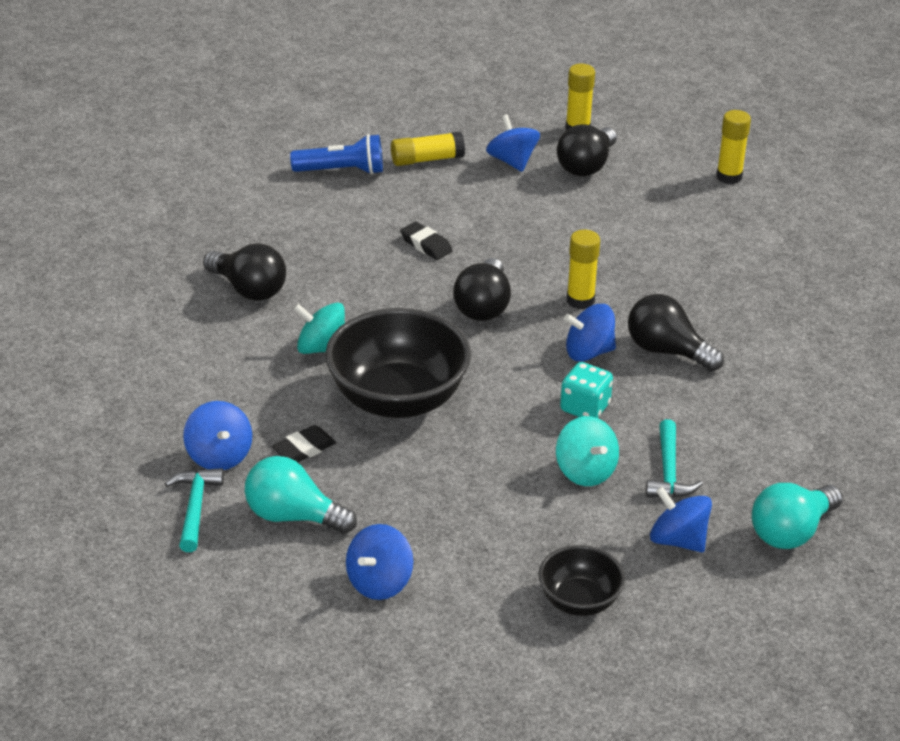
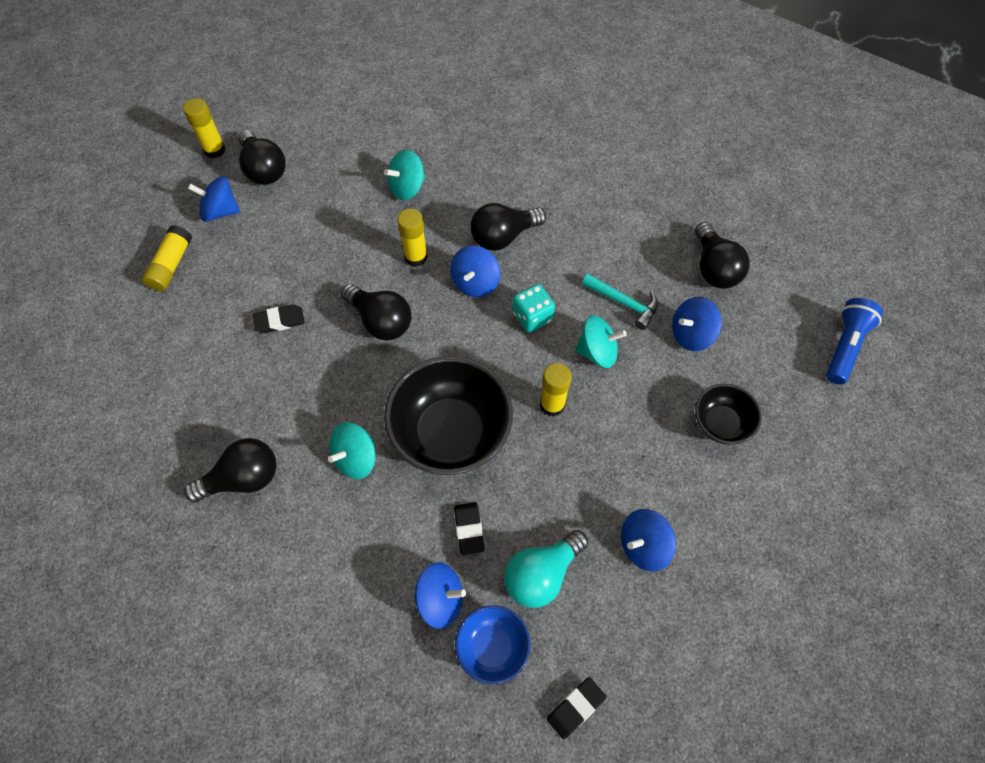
camera: 60 degrees left, 25 degrees up
turquoise hammer [165,468,224,552] -> blue bowl [455,605,530,684]
blue flashlight [290,134,383,175] -> blue flashlight moved to [826,298,883,385]
blue spinning top [346,524,413,600] -> blue spinning top turned 90 degrees clockwise [621,509,676,572]
yellow glue stick [716,110,751,184] -> yellow glue stick moved to [540,363,572,417]
turquoise light bulb [752,483,843,549] -> black light bulb [695,222,750,289]
none -> turquoise spinning top [384,150,425,200]
none -> black eraser [547,677,607,739]

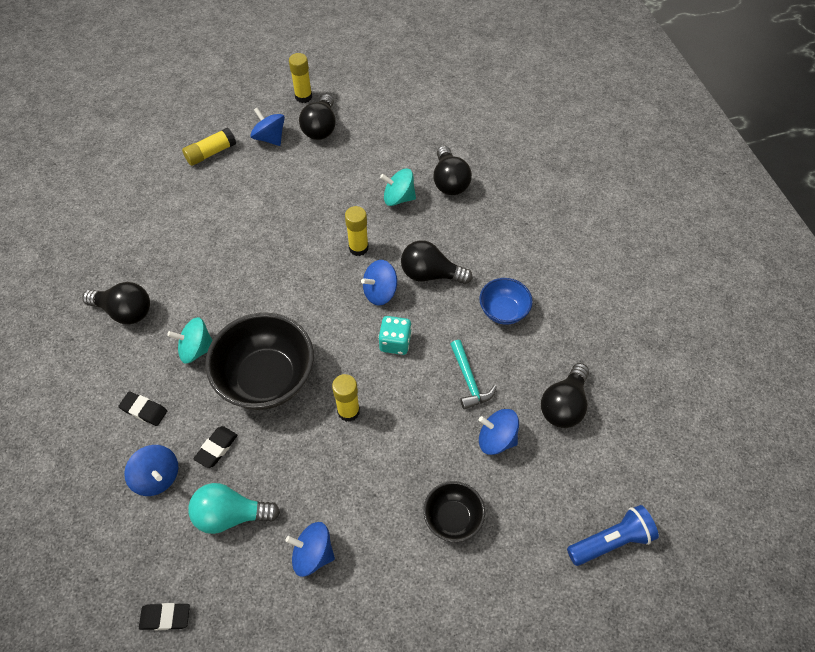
camera: 40 degrees right, 5 degrees down
black eraser [253,305,305,333] -> black eraser moved to [118,391,167,426]
black light bulb [341,284,412,340] -> black light bulb moved to [433,146,472,195]
blue bowl [455,605,530,684] -> blue bowl moved to [479,278,533,325]
turquoise spinning top [575,315,627,368] -> none

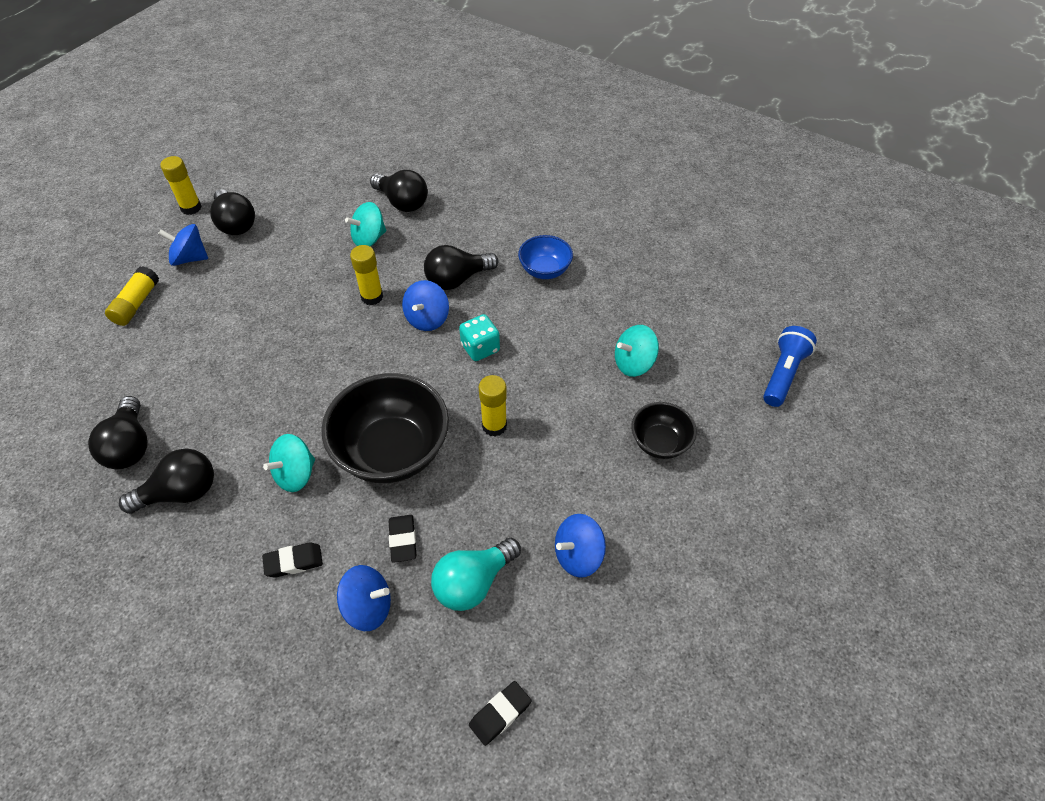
camera: 40 degrees left, 5 degrees down
turquoise hammer [450,340,497,410] -> none
blue spinning top [479,409,519,455] -> turquoise spinning top [615,325,659,377]
black light bulb [541,363,589,428] -> black light bulb moved to [88,396,148,469]

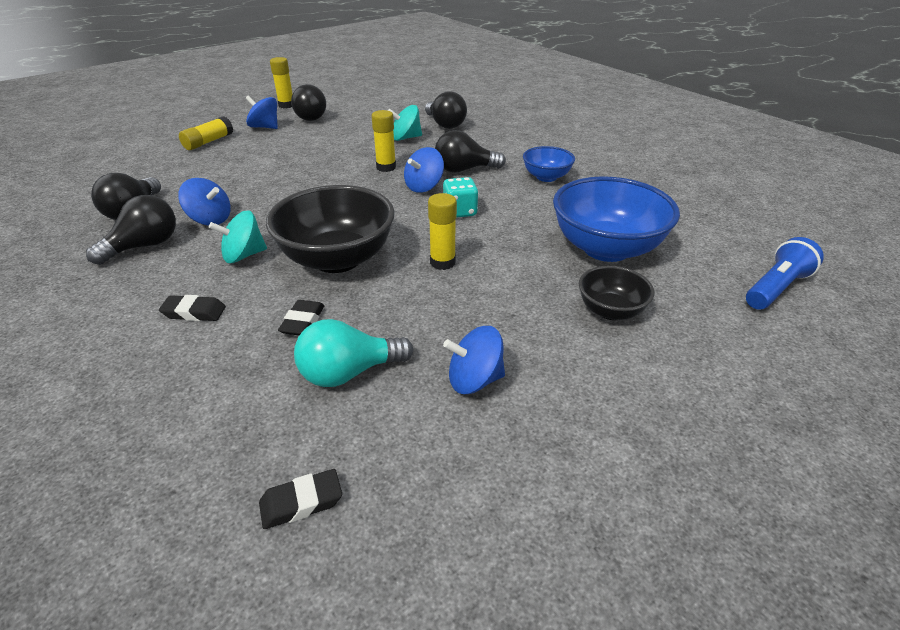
camera: 20 degrees right, 15 degrees down
black light bulb [119,448,214,514] -> black light bulb turned 45 degrees counterclockwise [86,195,176,265]
blue spinning top [337,565,391,631] -> blue spinning top moved to [178,178,231,225]
turquoise spinning top [615,325,659,377] -> blue bowl [553,176,680,262]

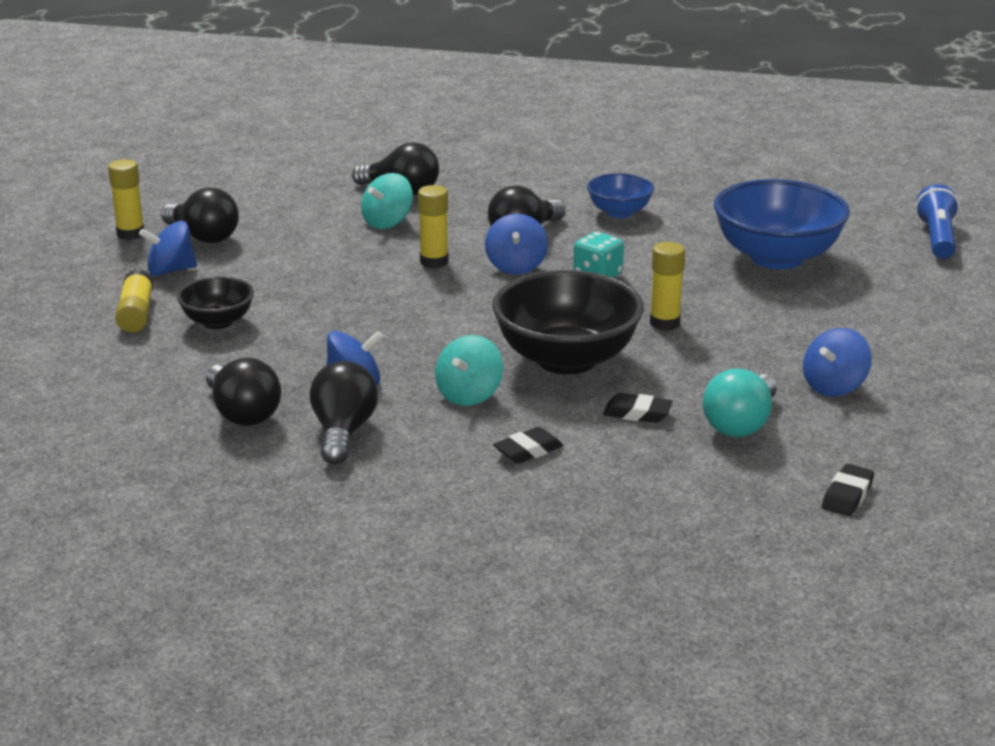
camera: 40 degrees left, 10 degrees down
black eraser [278,300,324,335] -> black eraser turned 45 degrees counterclockwise [603,393,673,423]
black bowl [579,266,654,320] -> black bowl moved to [177,276,254,329]

